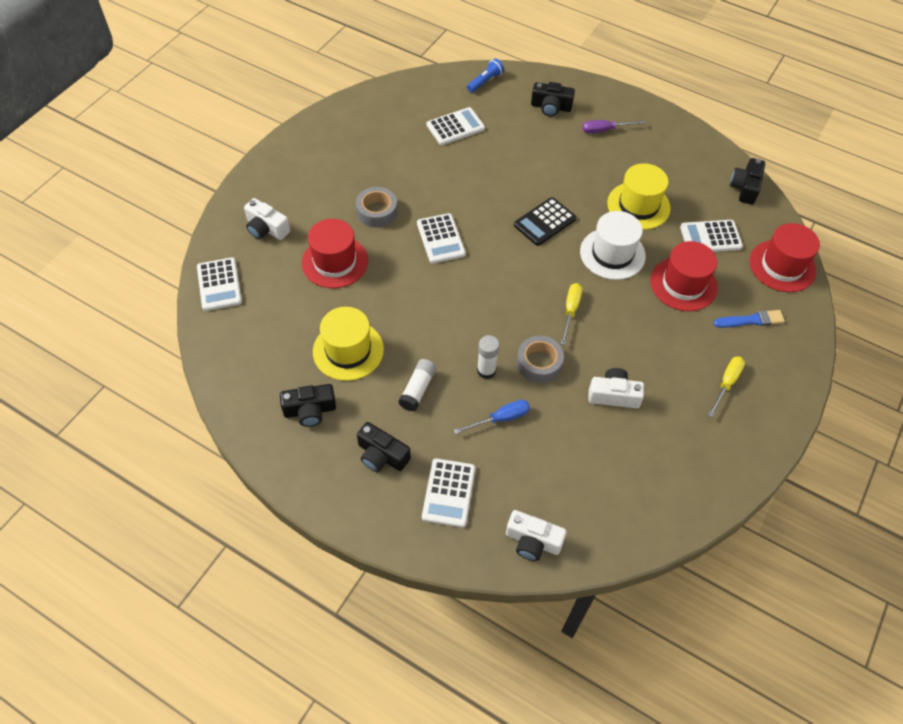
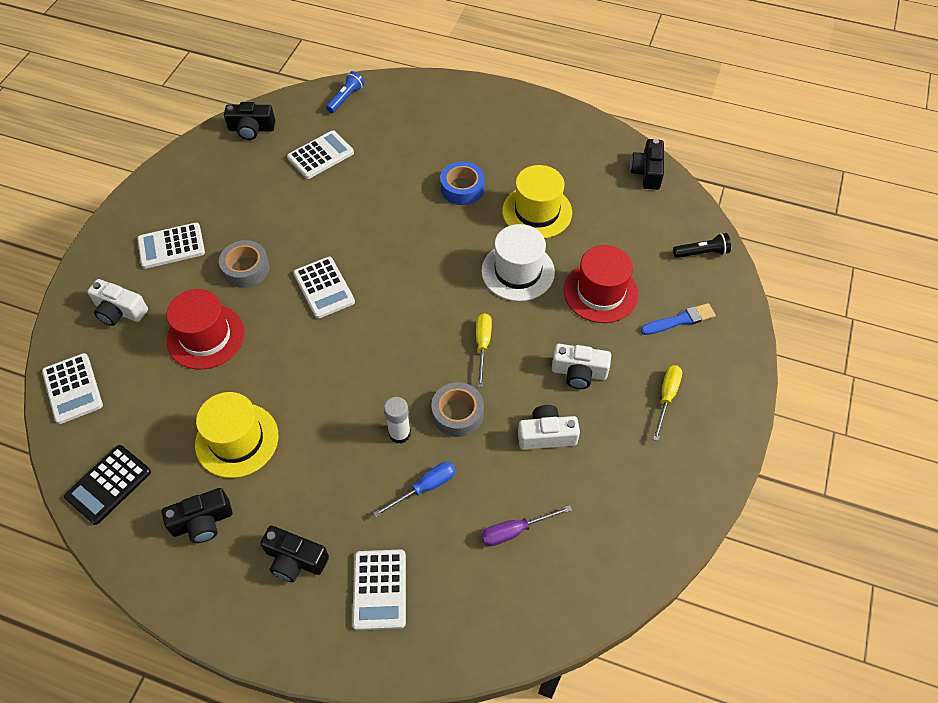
camera: 10 degrees left, 0 degrees up
white glue stick [398,359,436,411] -> none
white camera [506,510,567,561] -> white camera moved to [552,344,611,389]
black calculator [514,197,576,246] -> black calculator moved to [64,445,151,525]
black camera [531,82,575,116] -> black camera moved to [224,102,275,140]
purple screwdriver [583,120,646,134] -> purple screwdriver moved to [481,505,572,546]
white calculator [680,220,743,252] -> white calculator moved to [137,223,205,269]
red hat [750,223,820,292] -> black flashlight [673,233,731,258]
none -> blue tape [440,161,485,205]

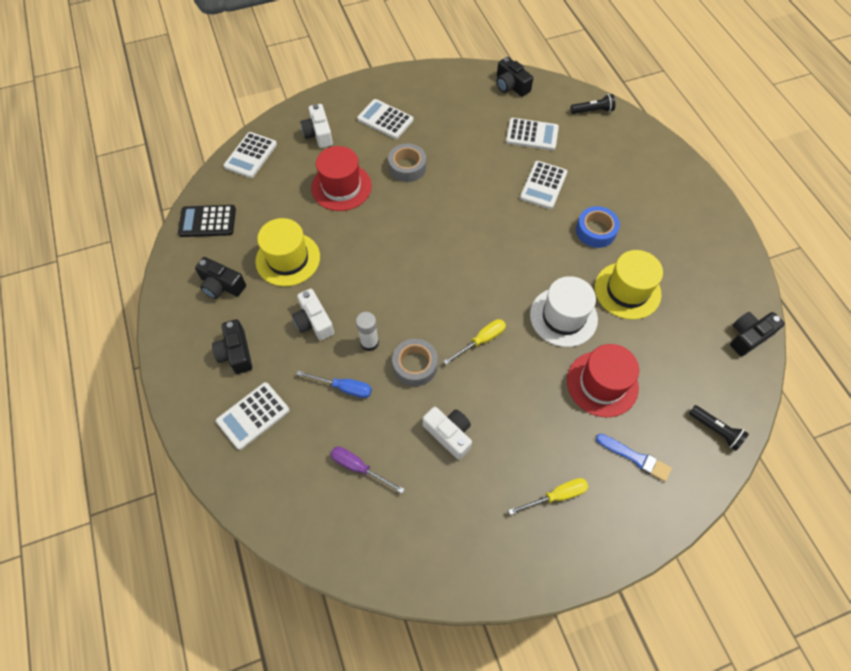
camera: 50 degrees right, 5 degrees up
white calculator [293,257,355,319] -> white calculator moved to [520,161,567,209]
blue flashlight [326,71,364,113] -> black flashlight [570,94,615,114]
white camera [552,344,611,389] -> white camera moved to [292,289,334,341]

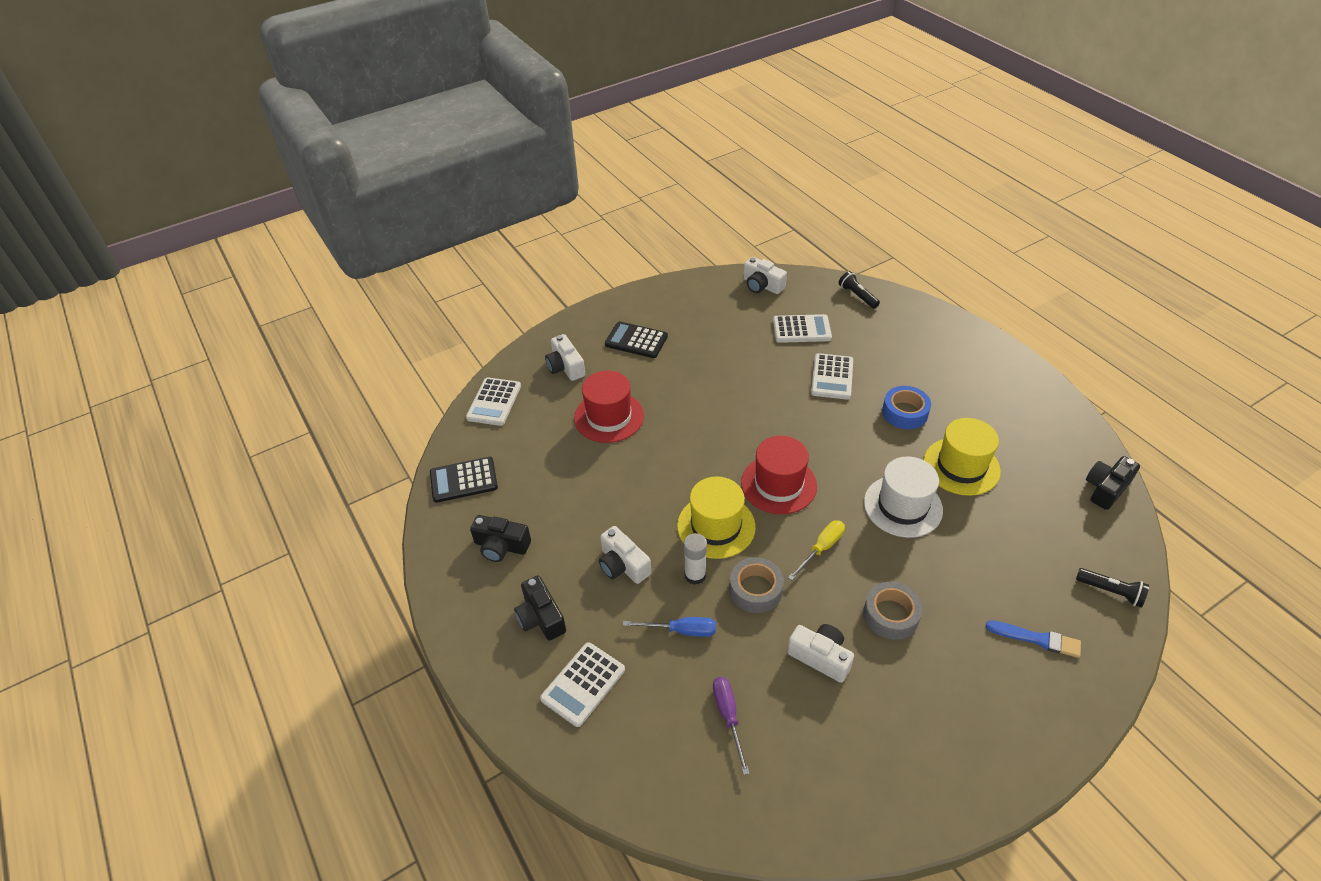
camera: 10 degrees left, 15 degrees down
yellow hat [255,218,320,286] -> yellow hat moved to [677,476,756,559]
purple screwdriver [331,447,405,493] -> purple screwdriver turned 60 degrees clockwise [713,677,750,775]
white calculator [357,99,414,139] -> black calculator [605,321,668,358]
grey tape [388,144,426,182] -> grey tape moved to [863,582,922,640]
black camera [497,57,533,97] -> white camera [743,257,787,294]
yellow screwdriver [508,478,588,515] -> none
red hat [567,344,639,417] -> red hat moved to [741,436,817,514]
black flashlight [570,94,615,114] -> black flashlight turned 105 degrees counterclockwise [839,271,880,309]

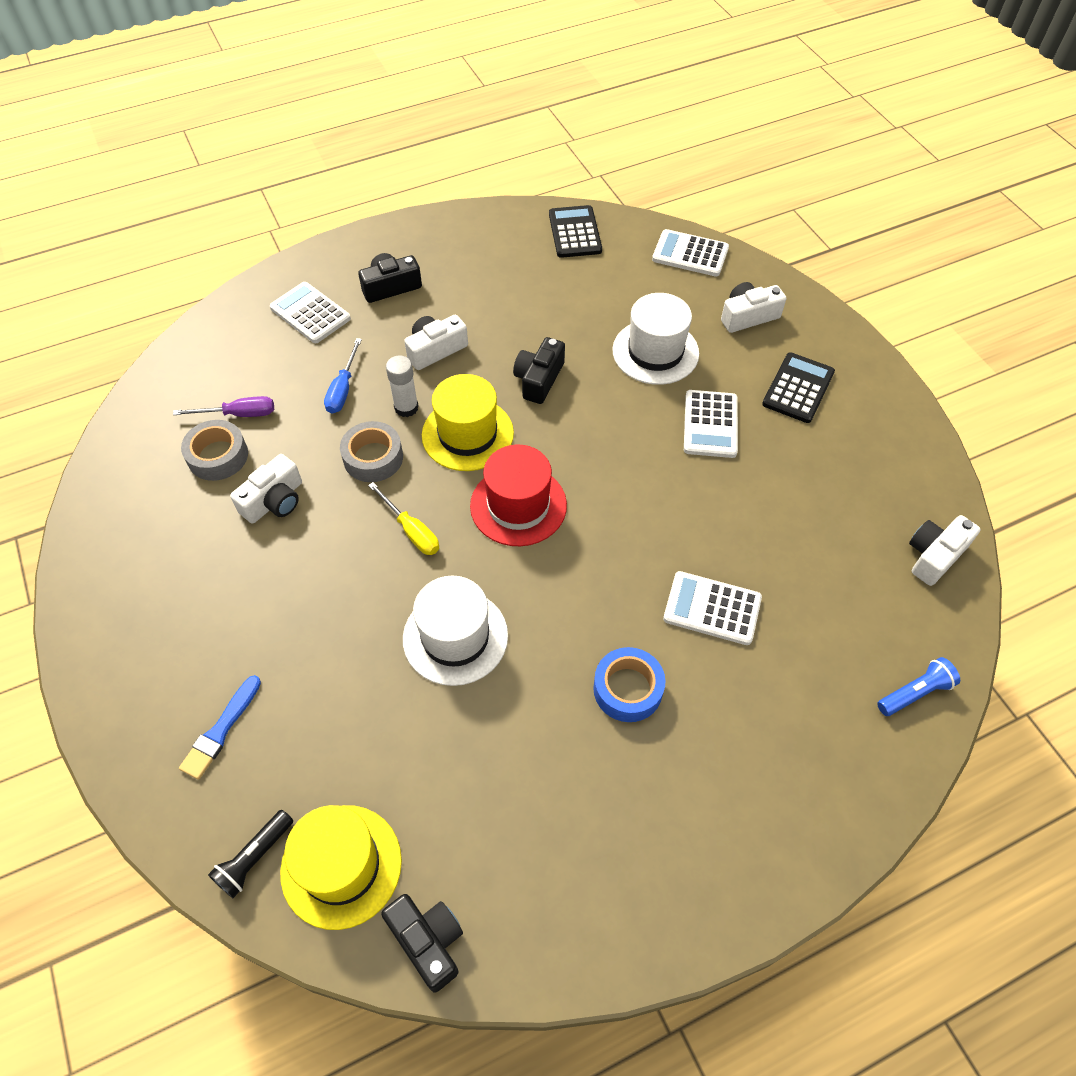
camera: 95 degrees right, 10 degrees up
black camera [470,515,531,562] -> black camera moved to [513,337,565,404]
red hat [574,371,644,443] -> white hat [613,293,699,385]
white calculator [773,314,832,343] -> white calculator moved to [684,390,738,458]
black flashlight [839,271,880,309] -> blue flashlight [877,657,960,716]
grey tape [863,582,922,640] -> grey tape moved to [181,420,248,481]
yellow hat [924,418,1001,496] -> yellow hat moved to [280,805,402,930]

